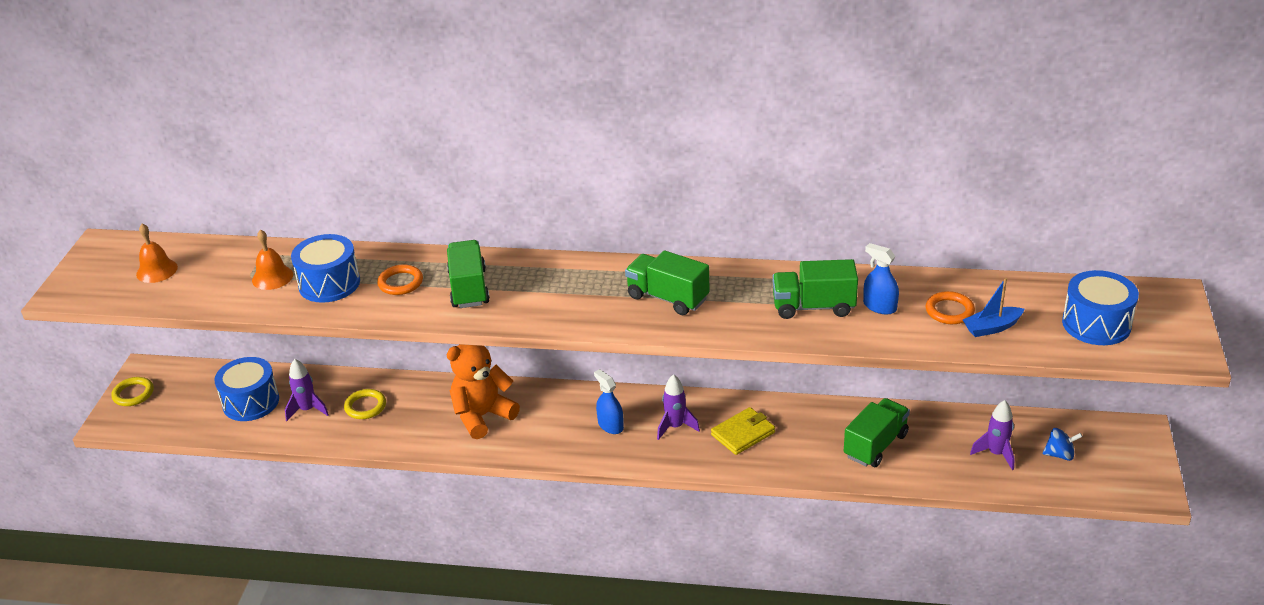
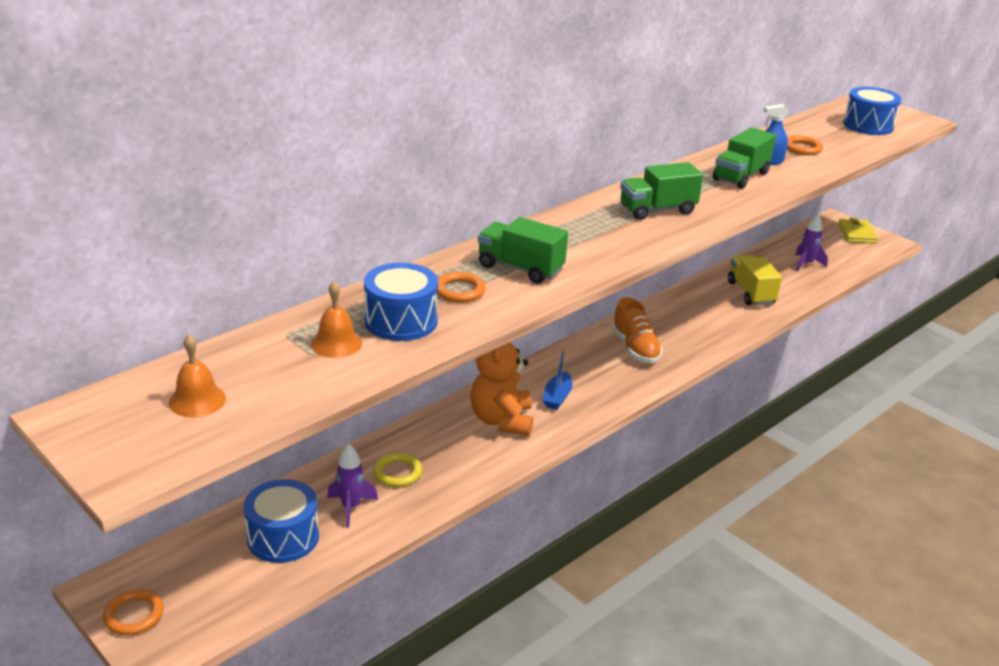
camera: 55 degrees left, 5 degrees down
yellow ring [111,377,154,406] -> orange ring [103,589,164,635]
blue spray bottle [594,369,624,434] -> none
purple rocket [657,374,700,440] -> orange shoe [612,297,663,363]
yellow wallet [711,407,775,455] -> yellow wallet moved to [838,218,878,244]
green truck [844,398,910,467] -> yellow truck [728,255,782,306]
blue boat [963,278,1024,337] -> blue boat moved to [543,350,572,410]
blue spinning top [1043,428,1083,461] -> none

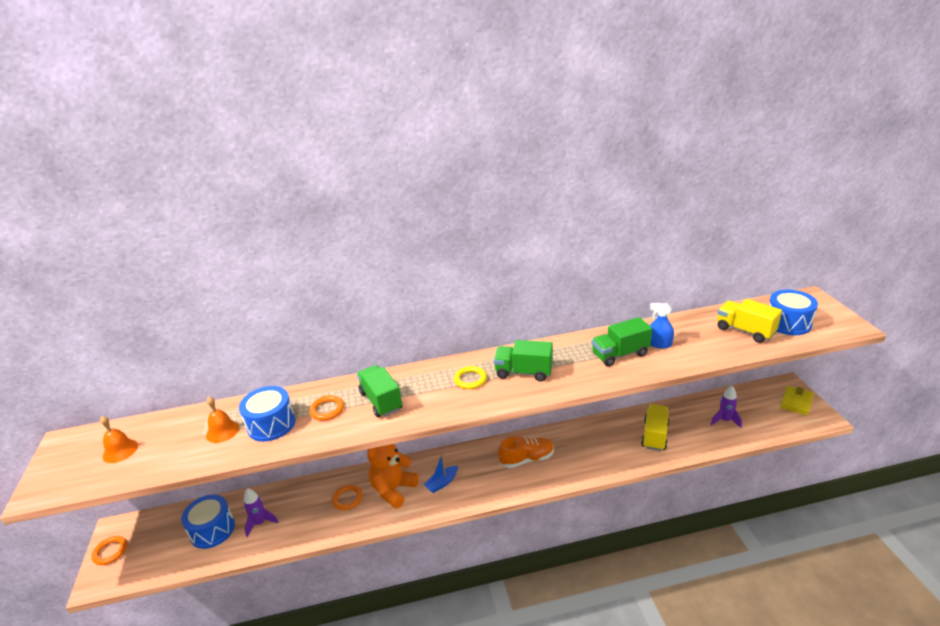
camera: 35 degrees right, 0 degrees up
yellow ring [373,452,422,487] -> yellow ring moved to [454,366,487,389]
orange shoe [612,297,663,363] -> orange shoe turned 120 degrees counterclockwise [498,436,554,468]
orange ring [787,136,823,155] -> orange ring moved to [332,484,363,510]
none -> yellow truck [717,299,782,343]

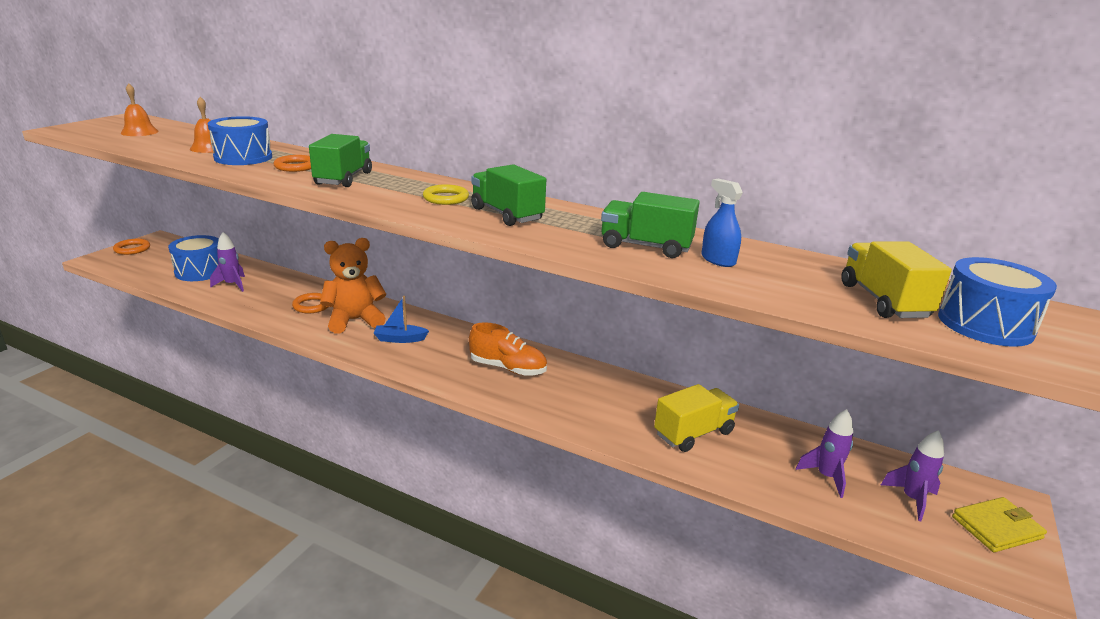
camera: 35 degrees right, 5 degrees down
none -> purple rocket [881,430,944,521]

